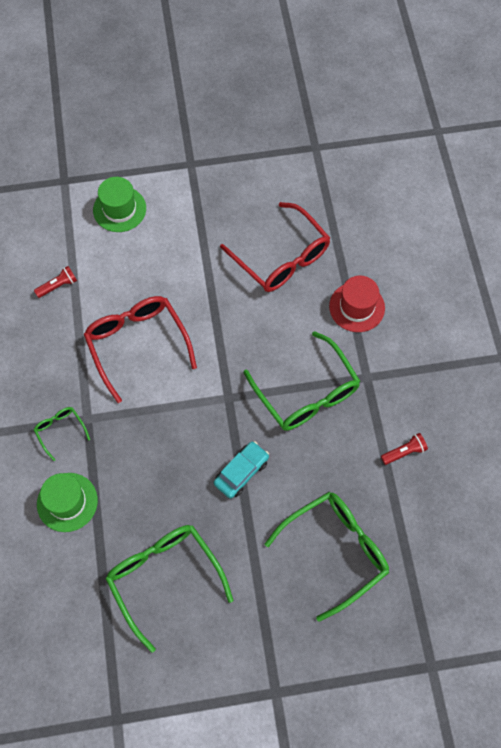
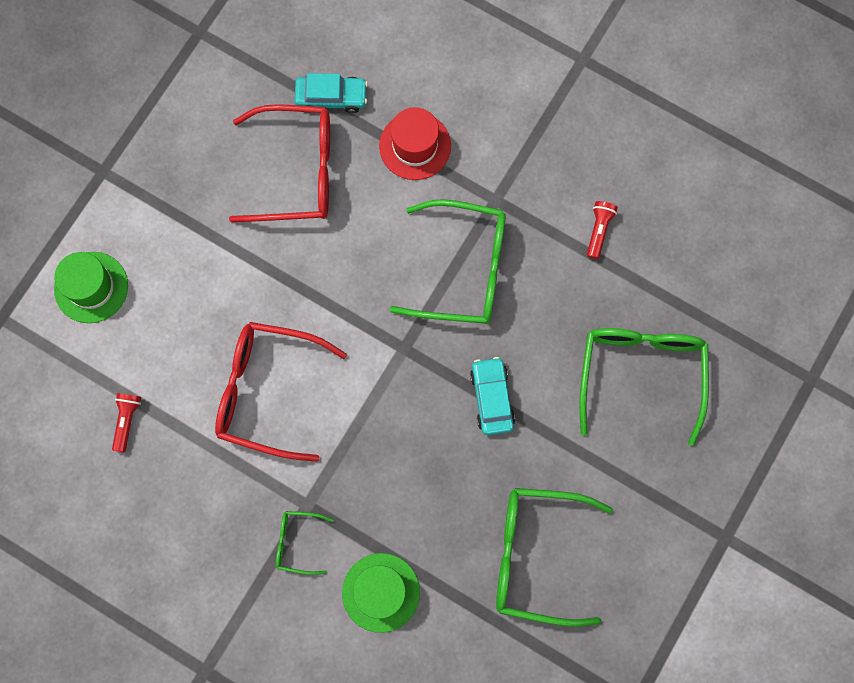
camera: 50 degrees left, 10 degrees up
none -> turquoise car [295,73,368,113]

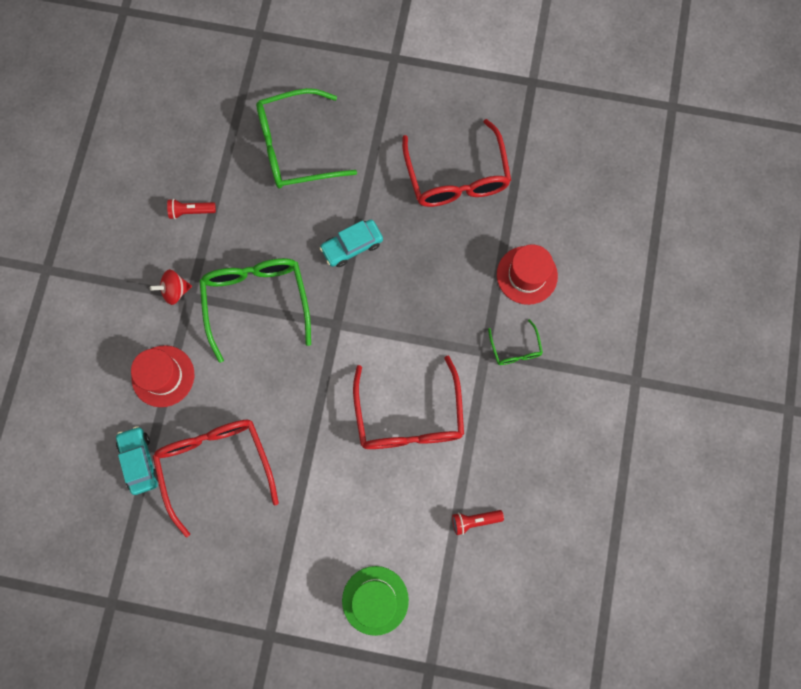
camera: 110 degrees left, 0 degrees up
green hat [342,553,420,633] -> red hat [497,244,558,305]
green glasses [496,488,613,627] -> red glasses [402,119,511,207]
none -> red spinning top [150,269,192,305]

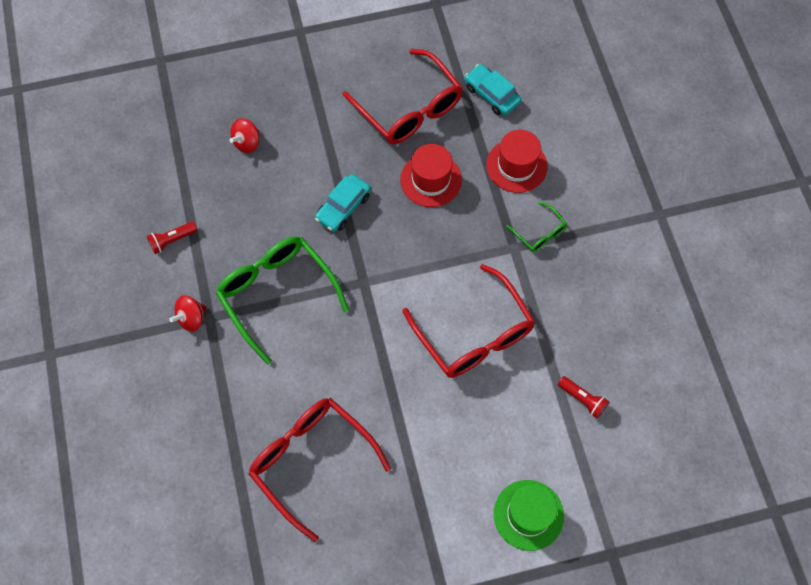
camera: 25 degrees left, 10 degrees down
turquoise car [116,426,158,495] -> turquoise car moved to [465,64,521,115]
red hat [131,345,194,407] -> red hat moved to [400,144,462,207]
green glasses [256,88,357,188] -> red spinning top [230,119,259,153]
red flashlight [452,510,504,535] -> red flashlight turned 105 degrees counterclockwise [558,376,609,418]

